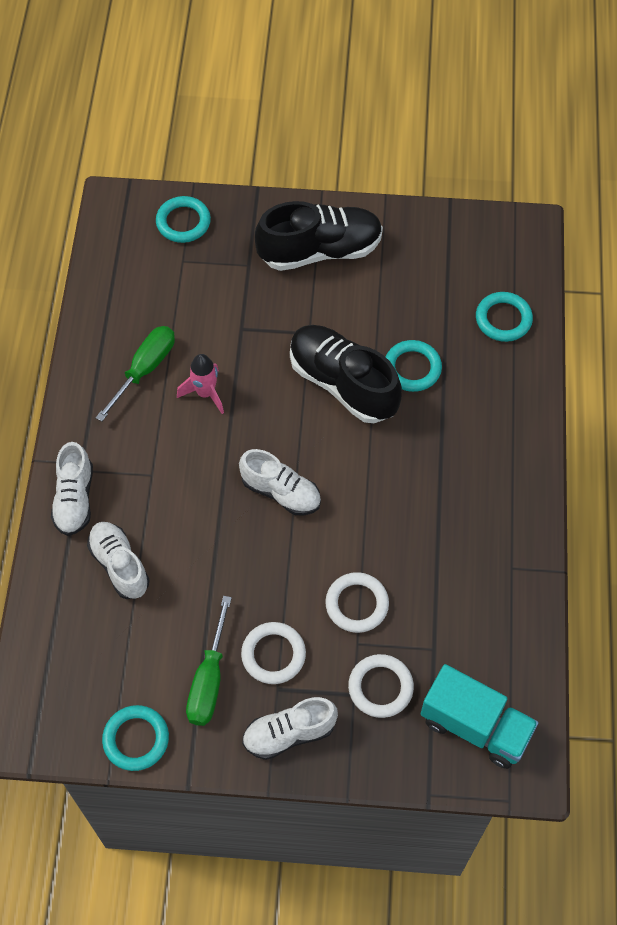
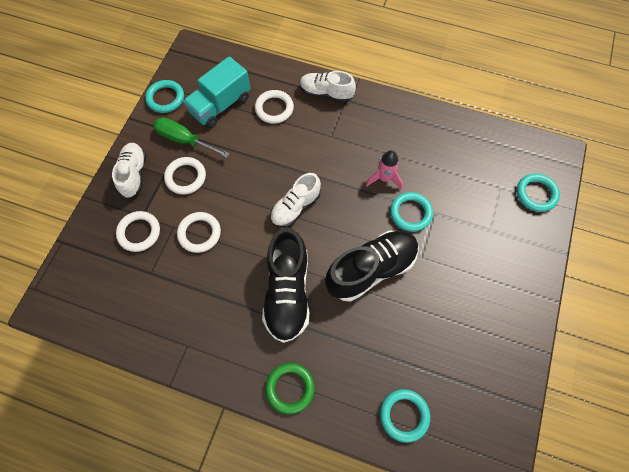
camera: 105 degrees right, 5 degrees up
white shoe [87,522,150,599] -> white ring [255,90,294,124]
green screwdriver [96,326,175,422] -> none
black shoe [255,201,383,271] -> black shoe moved to [262,228,310,343]
turquoise ring [386,340,442,392] -> turquoise ring moved to [390,192,433,232]
turquoise truck [421,664,538,769] -> turquoise truck moved to [183,56,250,128]
none -> green ring [265,363,315,414]

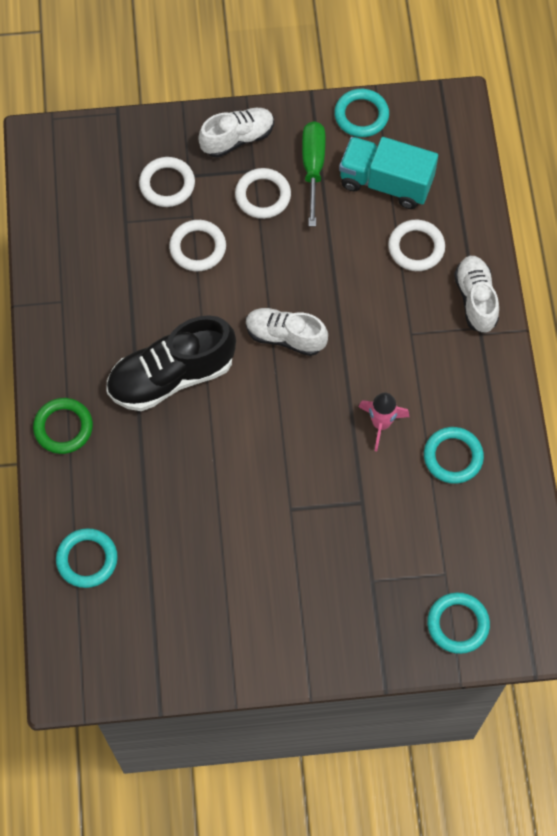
camera: 65 degrees right, 0 degrees up
black shoe [325,231,419,302] -> none
turquoise ring [390,192,433,232] -> turquoise ring moved to [424,427,484,484]

